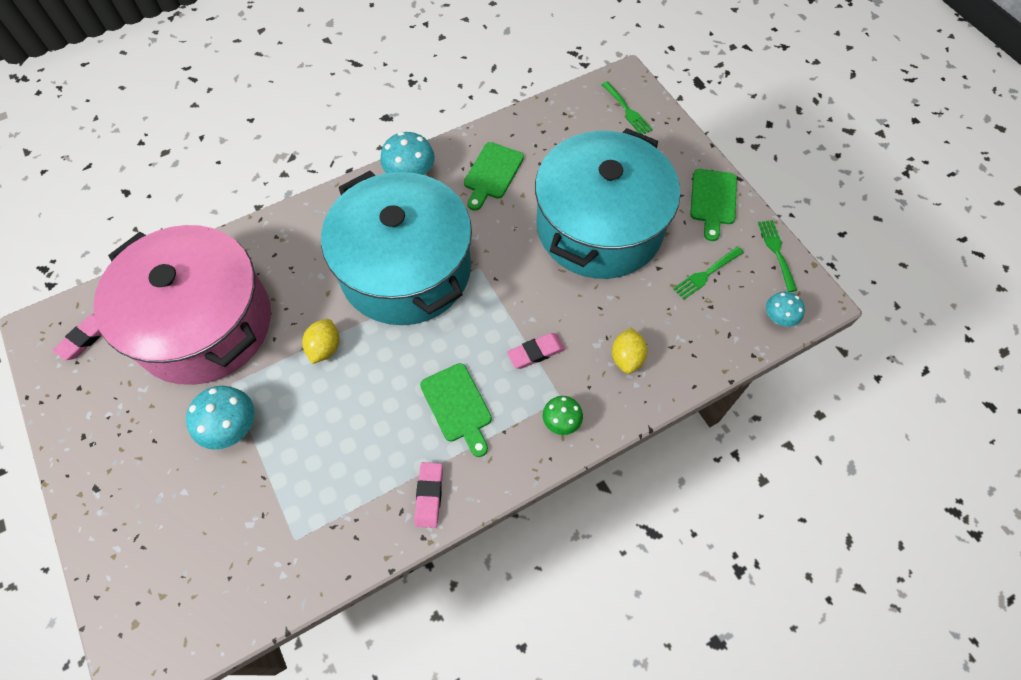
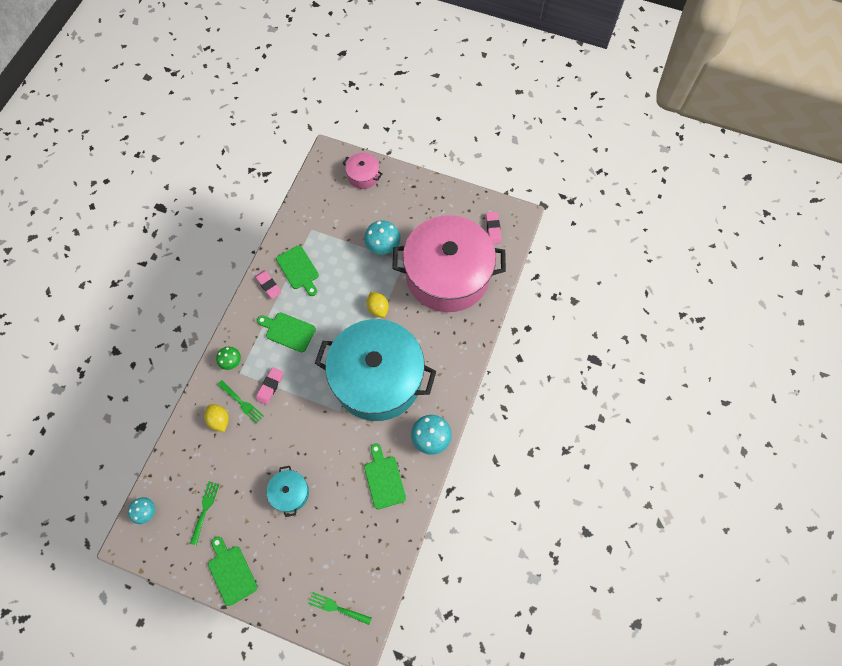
camera: 140 degrees right, 5 degrees up
turquoise pot [535,128,680,279] -> turquoise pot [267,466,309,517], size x0.40
green fork [758,220,797,292] -> green fork moved to [217,380,264,424]
none -> green cutting board [276,245,319,296]
none -> pink pot [343,153,382,189]

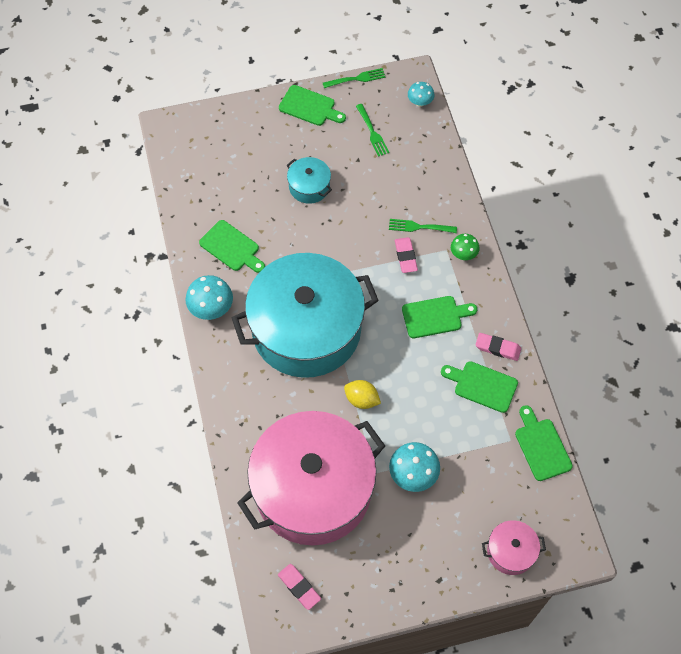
camera: 145 degrees right, 5 degrees down
yellow lemon [204,404,229,432] -> none
green fork [308,592,372,625] -> green fork moved to [323,68,386,88]
none -> green cutting board [515,405,573,481]

